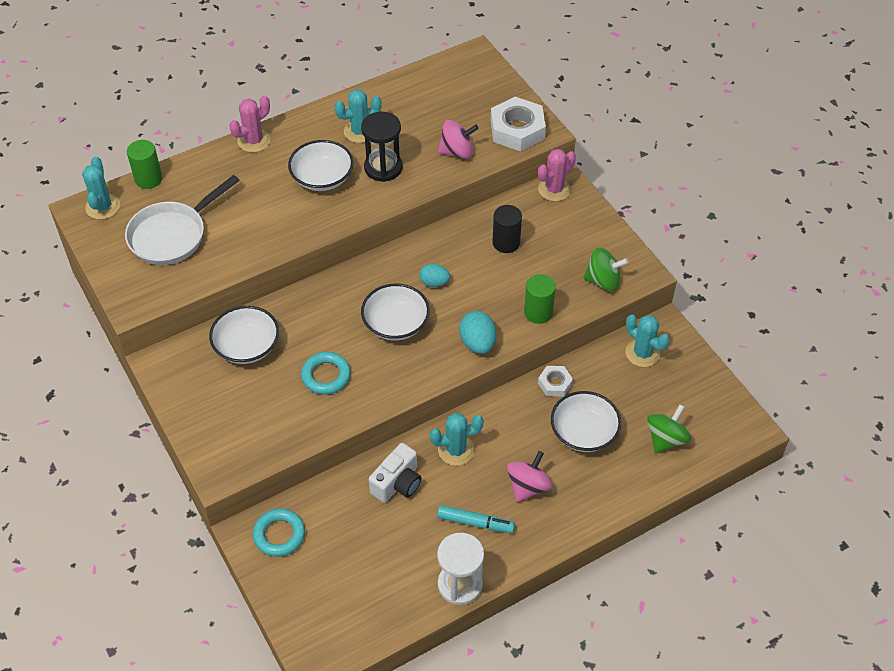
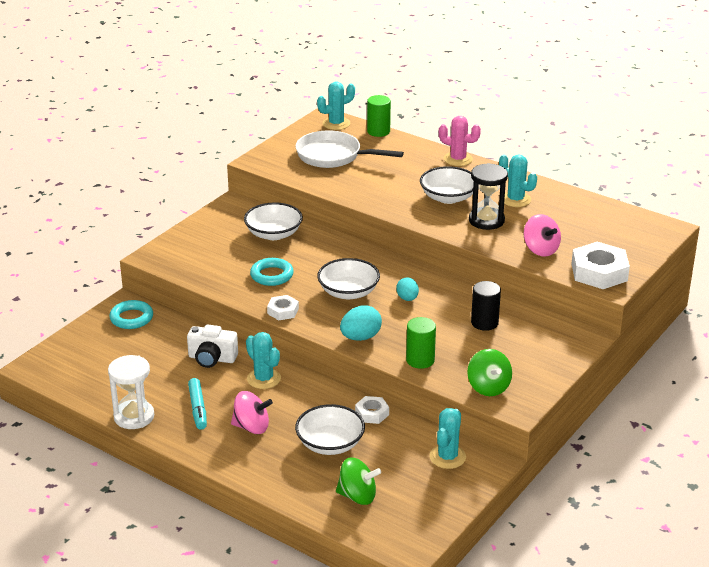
camera: 65 degrees right, 20 degrees down
pink cactus [538,149,576,201] -> none
none -> white nut [267,295,299,320]

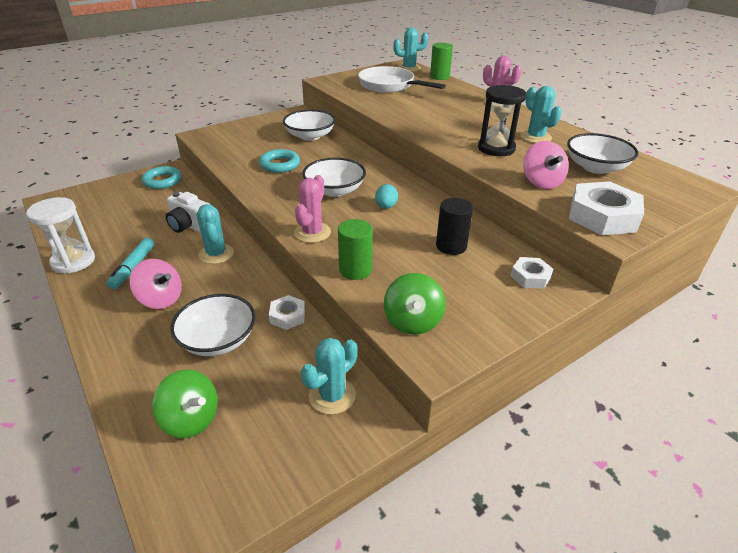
camera: 20 degrees right, 5 degrees up
white nut [267,295,299,320] -> white nut moved to [511,257,553,289]
turquoise egg [340,305,382,341] -> pink cactus [294,175,331,243]
white bowl [420,166,474,204] -> white bowl moved to [567,133,638,174]

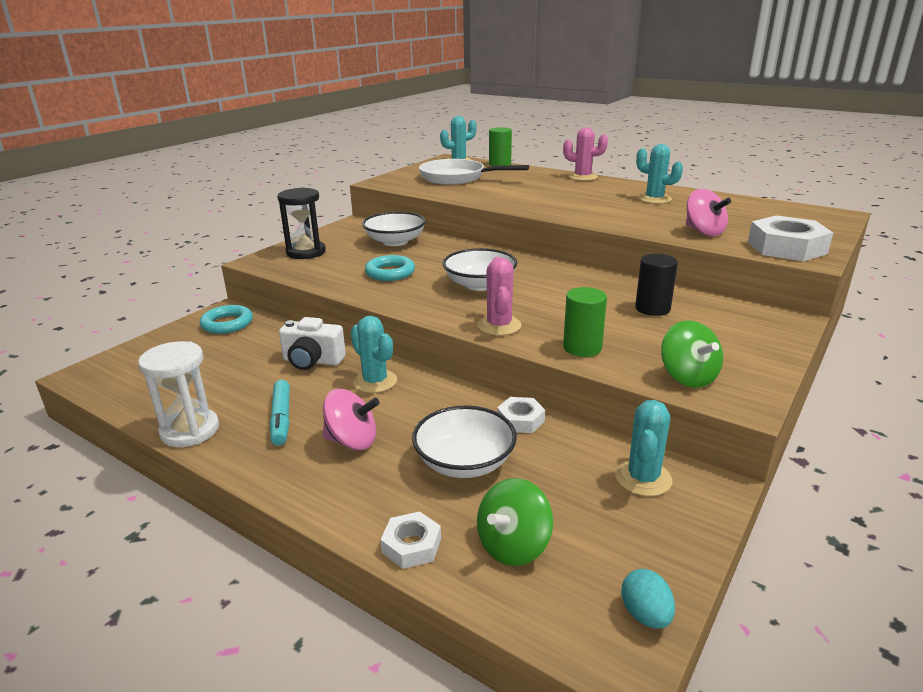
camera: 20 degrees left, 10 degrees down
green spinning top [152,369,218,438] -> green spinning top turned 120 degrees clockwise [477,478,553,566]
turquoise egg [375,184,398,209] -> turquoise egg moved to [621,569,675,629]
black hourglass [478,85,526,156] -> black hourglass moved to [277,187,326,259]
white nut [511,257,553,289] -> white nut moved to [381,511,441,569]
white bowl [567,133,638,174] -> none

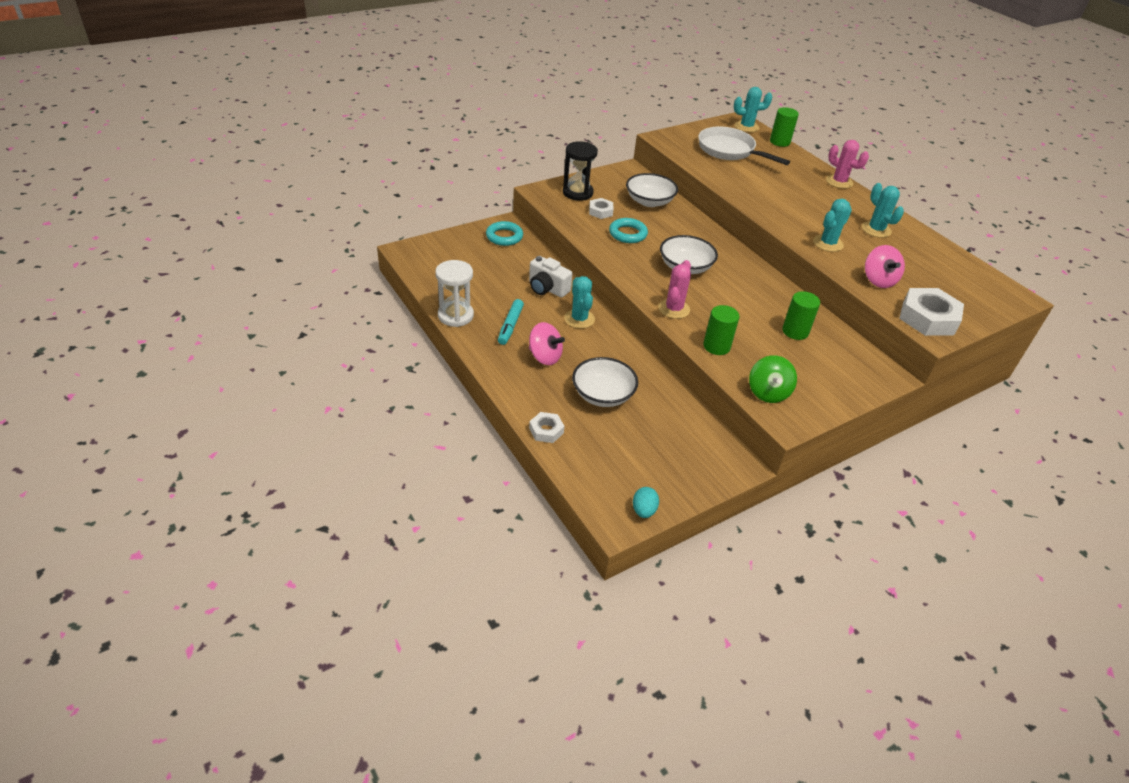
camera: 20 degrees right, 15 degrees up
green spinning top [477,478,553,566] -> none
white nut [497,397,545,433] -> white nut moved to [589,198,614,219]
turquoise cactus [615,400,672,496] -> turquoise cactus moved to [813,199,852,252]
black cylinder [635,254,678,316] -> green cylinder [782,291,820,340]

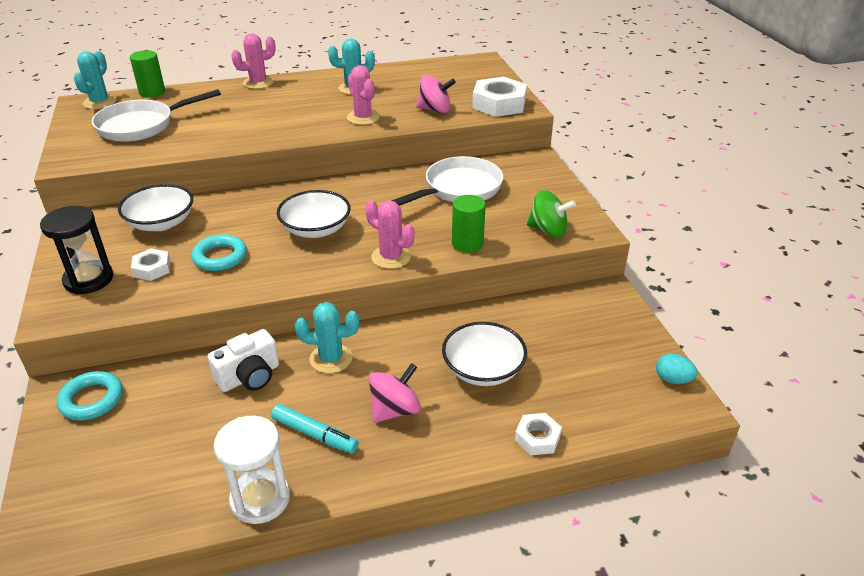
camera: 70 degrees left, 5 degrees down
green cylinder [782,291,820,340] -> white pan [391,156,503,206]
turquoise cactus [813,199,852,252] -> pink cactus [347,65,380,125]

